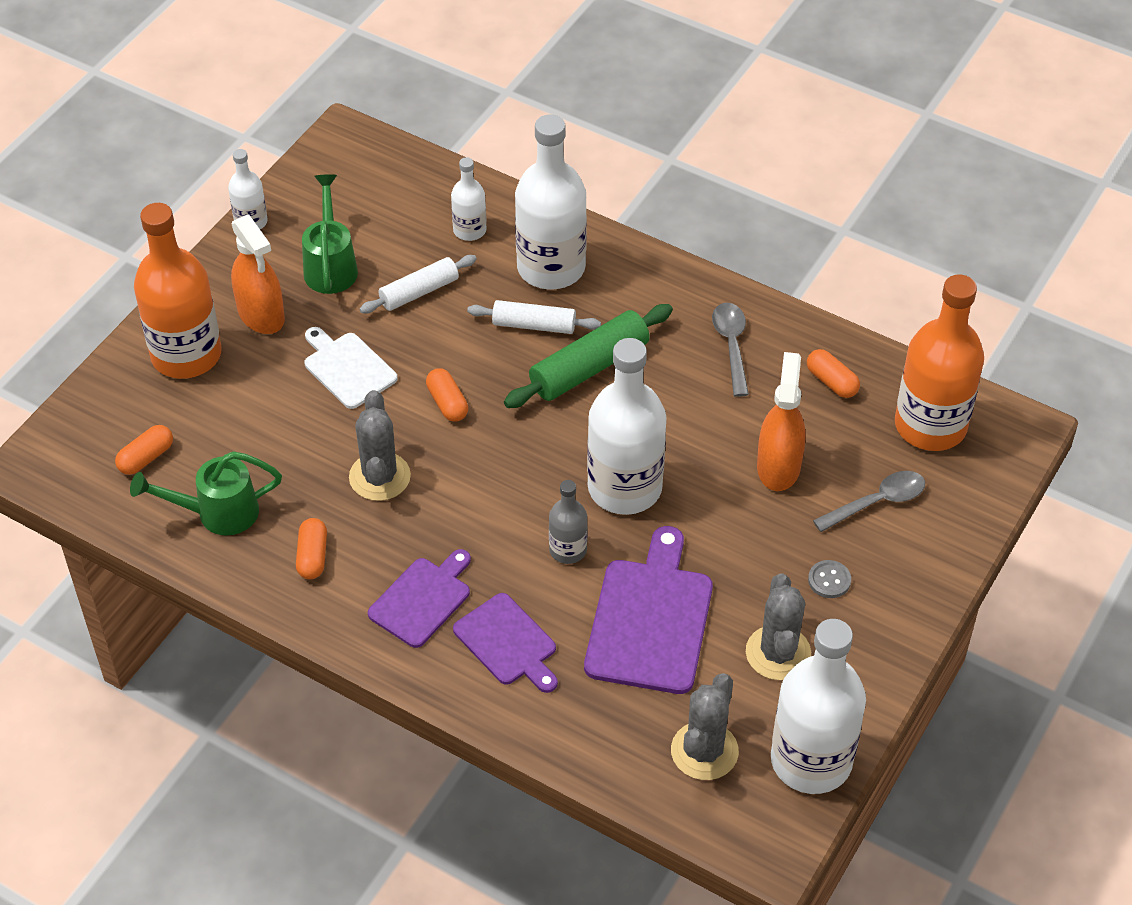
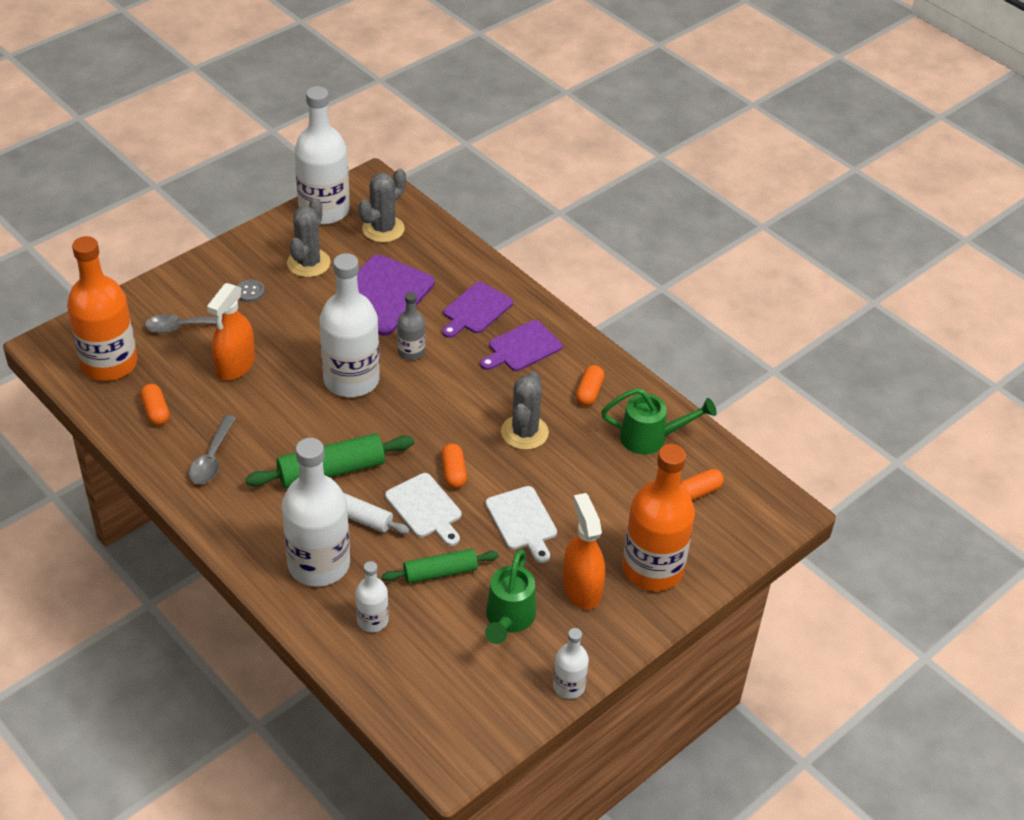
camera: 165 degrees left, 5 degrees down
white rolling pin [360,255,477,314] -> green rolling pin [382,549,499,584]
purple cutting board [453,593,558,693] -> purple cutting board turned 120 degrees counterclockwise [442,282,513,338]
none -> white cutting board [385,473,462,546]

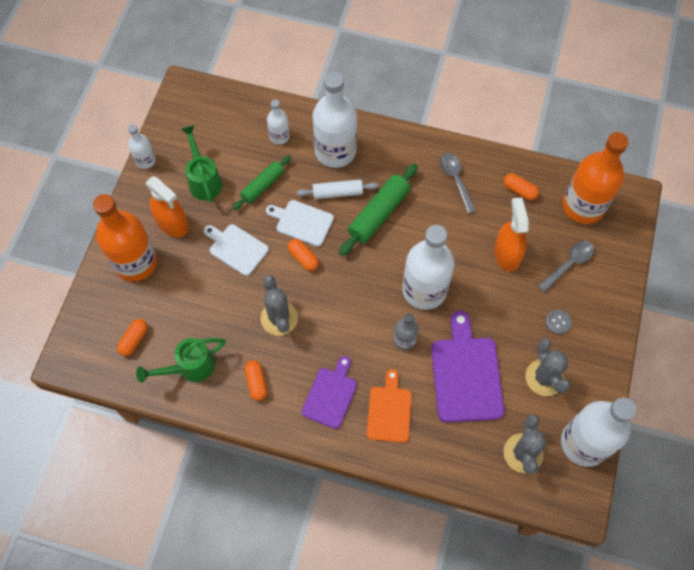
camera: 150 degrees right, 20 degrees up
purple cutting board [442,282,513,338] -> orange cutting board [367,369,412,443]

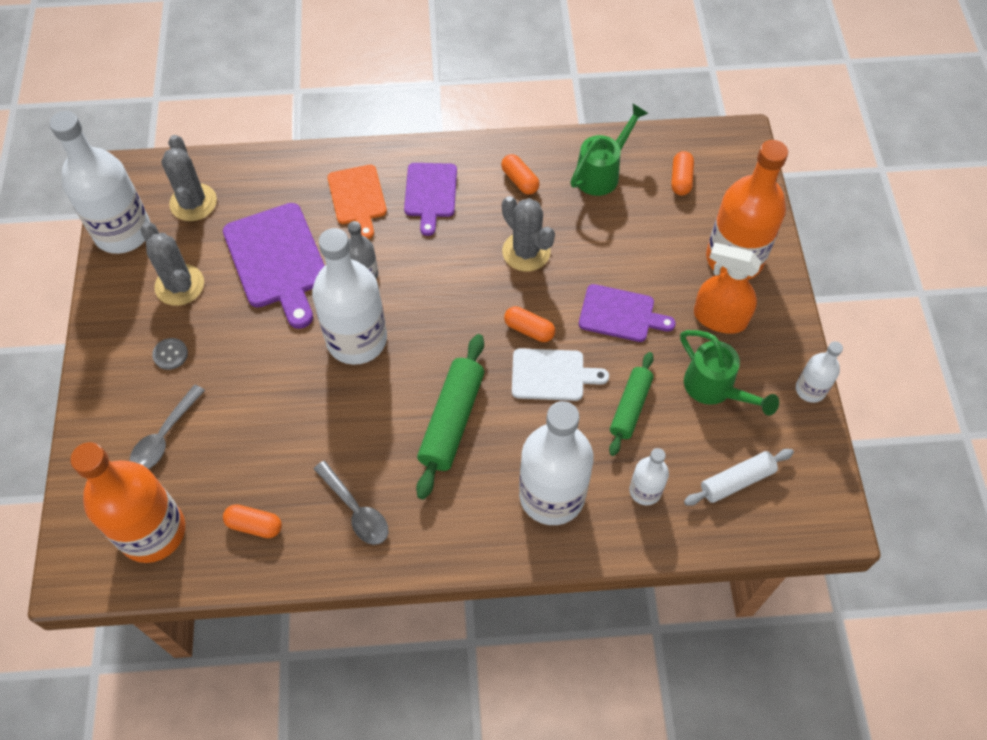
camera: 160 degrees right, 5 degrees down
white cutting board [204,224,269,276] -> purple cutting board [579,284,676,342]
white rolling pin [297,179,379,199] -> white rolling pin moved to [684,449,794,506]
orange spray bottle [494,197,529,272] -> none

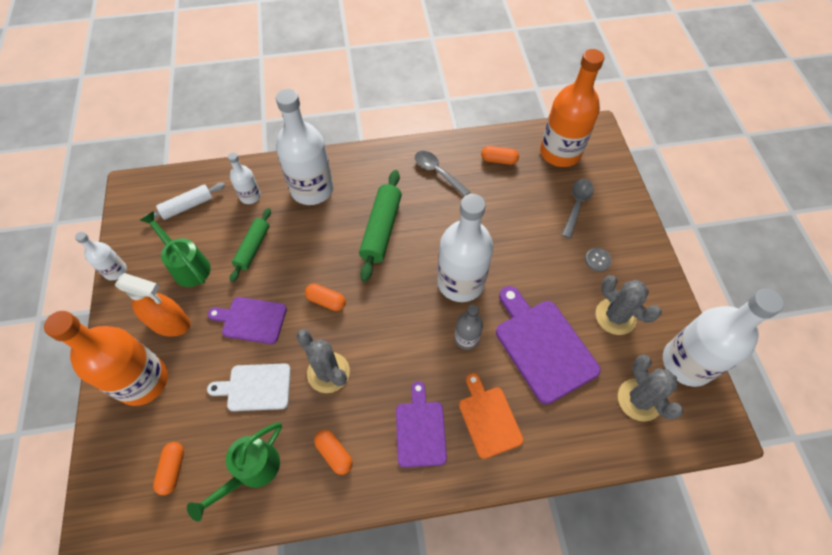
camera: 175 degrees right, 0 degrees up
white cutting board [512,348,609,401] -> white cutting board moved to [207,363,291,411]

